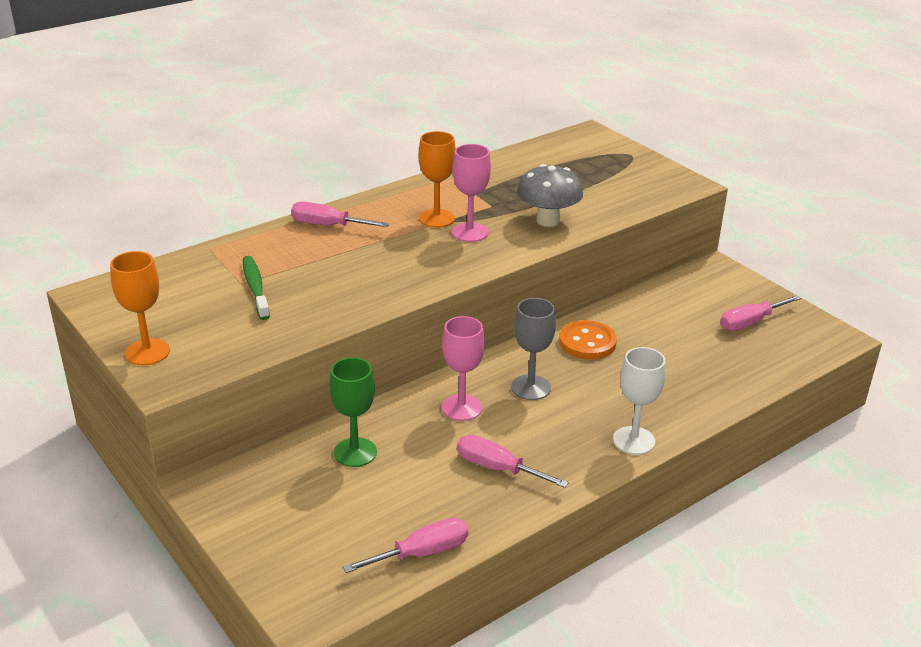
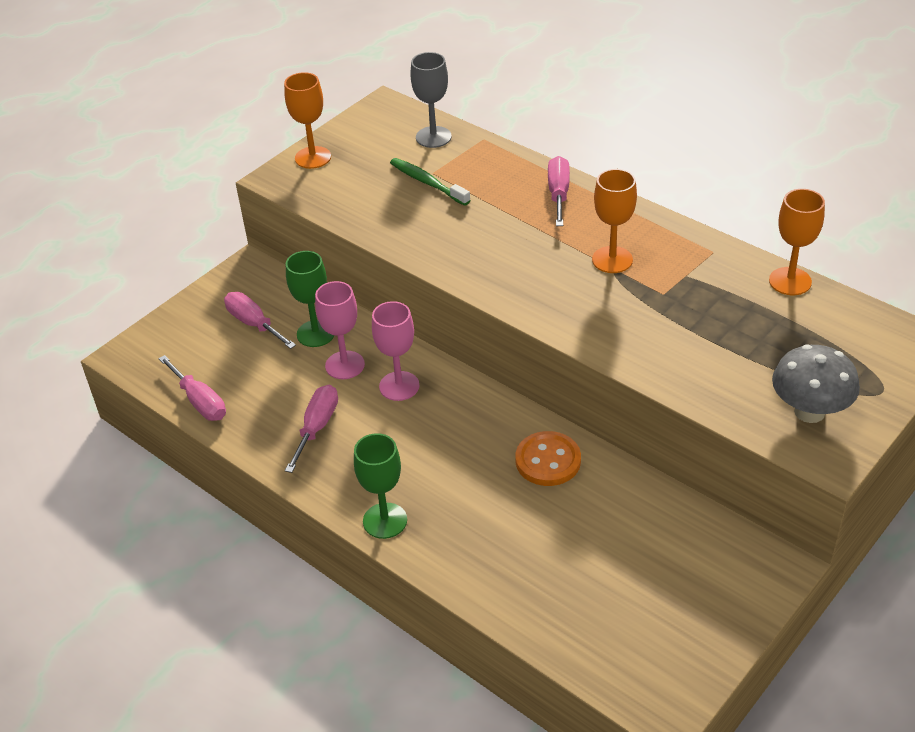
camera: 80 degrees right, 10 degrees up
green toothbrush [243,256,270,320] -> green toothbrush turned 105 degrees counterclockwise [390,158,471,206]
pink goblet [452,144,491,242] -> pink goblet moved to [315,281,365,379]
grey goblet [511,298,556,400] -> grey goblet moved to [410,52,452,148]
grey mushroom [517,164,583,227] -> grey mushroom moved to [772,345,860,423]
white goblet [613,347,666,455] -> green goblet [354,433,407,539]
pink screwdriver [720,295,801,331] -> pink screwdriver moved to [224,292,296,349]
none -> orange goblet [769,189,825,295]

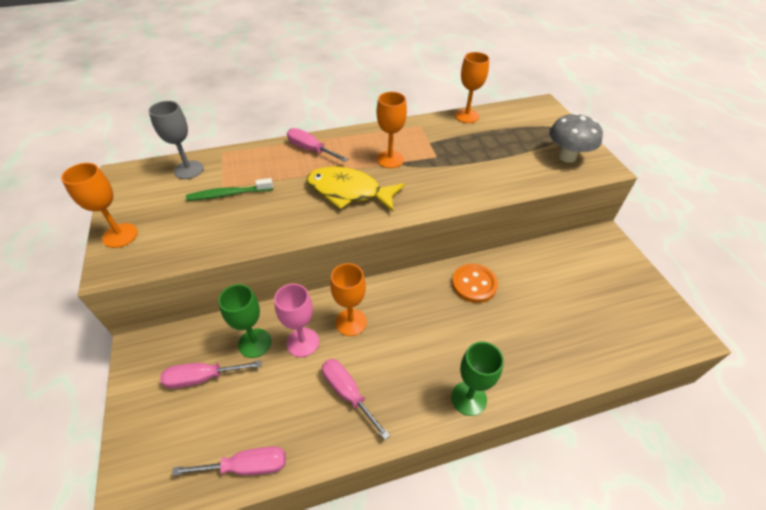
camera: 60 degrees left, 5 degrees up
pink goblet [372,301,419,401] -> orange goblet [330,263,367,336]
none -> yellow fish [306,166,405,212]

